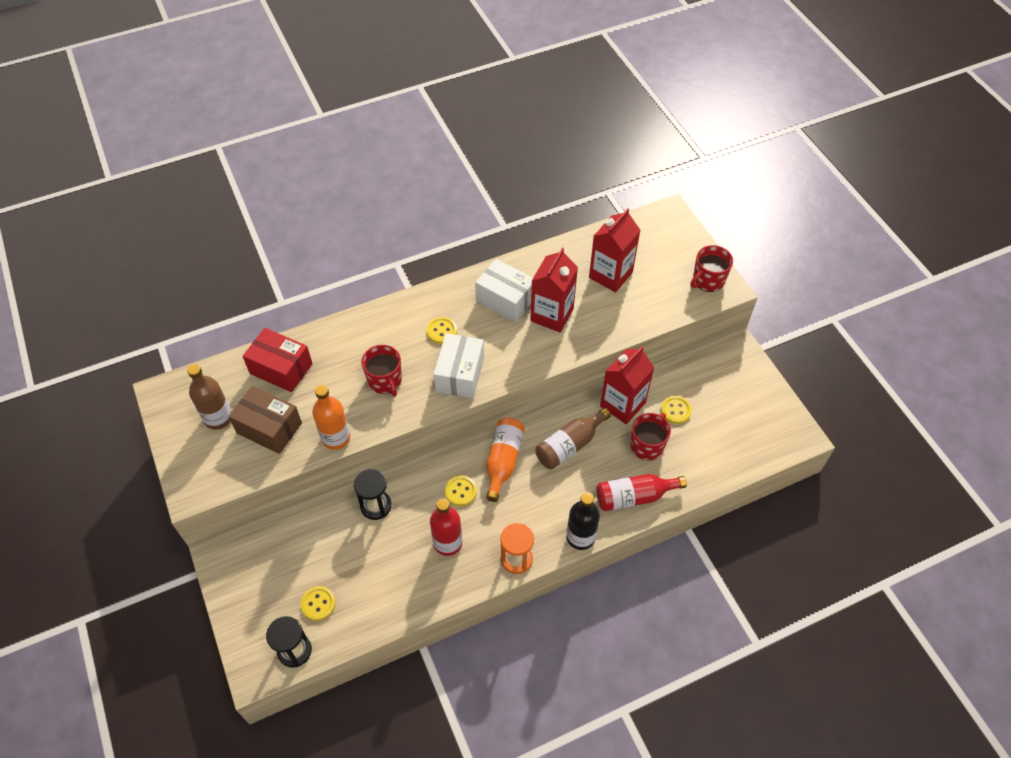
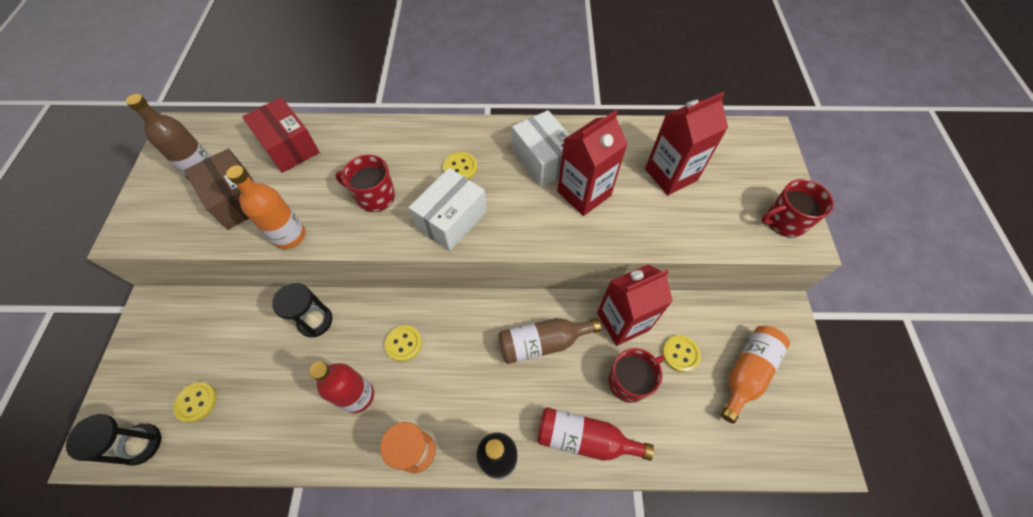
camera: 25 degrees right, 5 degrees up
red mug [361,345,402,397] -> red mug turned 105 degrees clockwise [335,155,395,212]
orange bottle [486,418,524,502] -> orange bottle moved to [721,326,790,424]

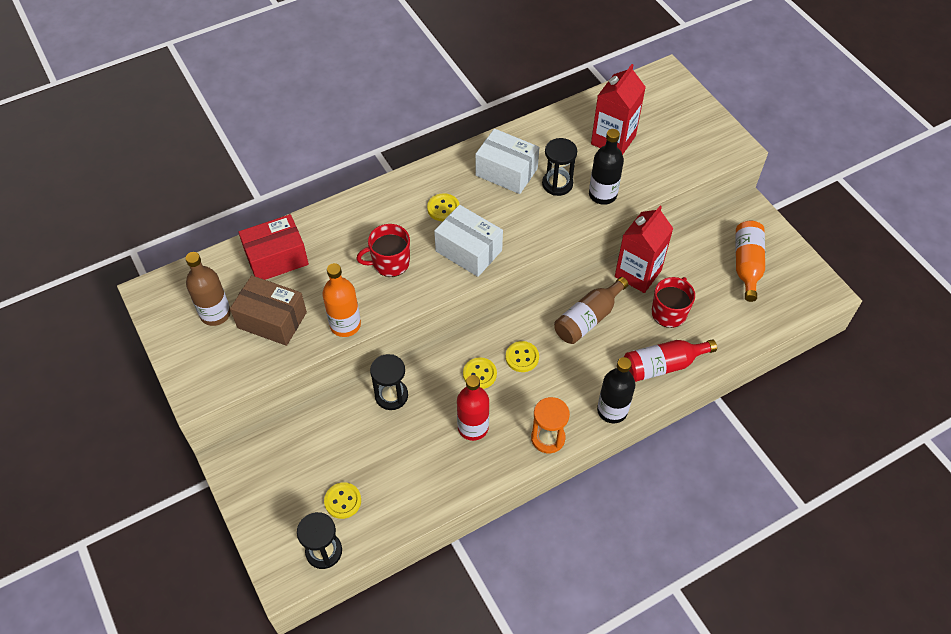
camera: 30 degrees left, 5 degrees down
red box [242,97,320,173] -> red box turned 45 degrees counterclockwise [238,214,309,280]
white box [408,168,487,251] -> white box turned 60 degrees counterclockwise [434,205,503,277]
red carton [557,110,628,216] -> black hourglass [542,138,577,196]
yellow button [662,335,701,372] -> yellow button moved to [506,341,539,372]
red mug [762,179,834,238] -> none
none -> black bottle [589,129,624,205]

